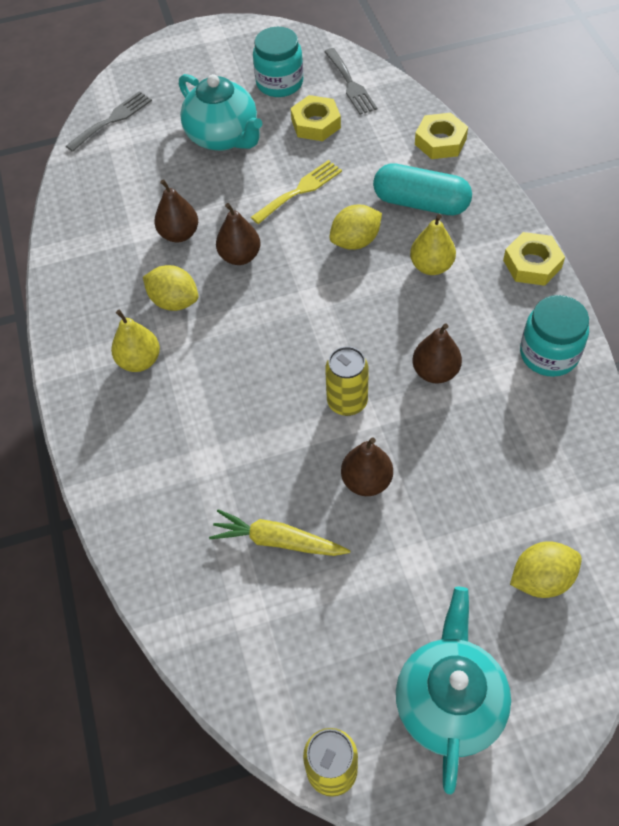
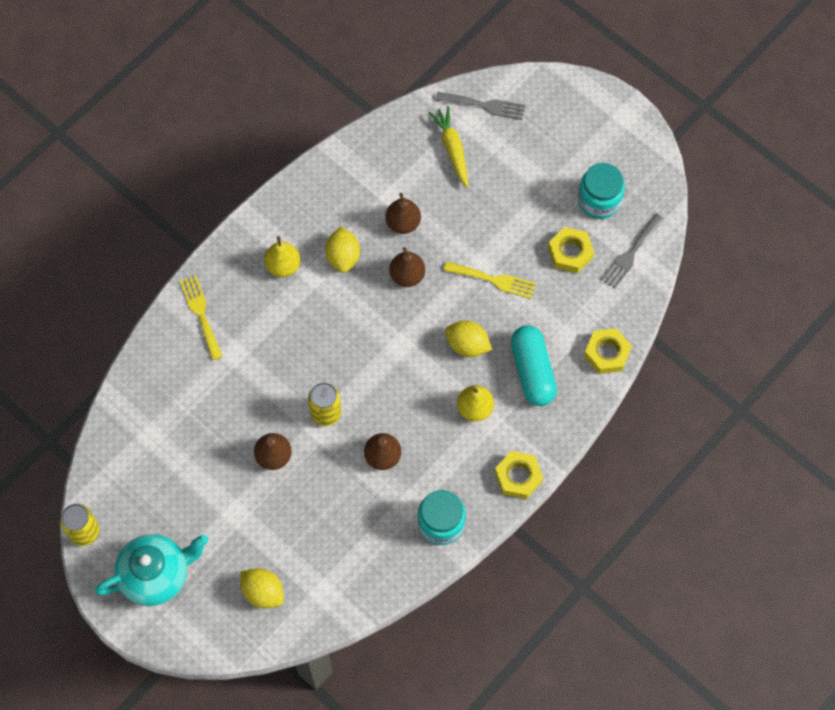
camera: 55 degrees right, 10 degrees up
turquoise teapot [179,74,262,151] -> none
yellow carrot [209,509,350,556] -> yellow carrot moved to [429,106,468,188]
none -> yellow fork [180,275,223,360]

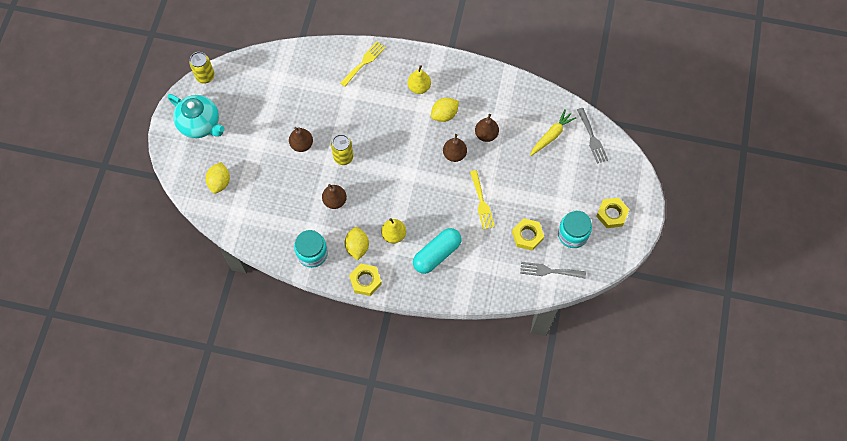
camera: 60 degrees right, 0 degrees up
yellow lemon [445,321,492,357] -> yellow lemon moved to [345,227,369,260]
yellow nut [584,328,632,374] -> yellow nut moved to [596,198,629,228]

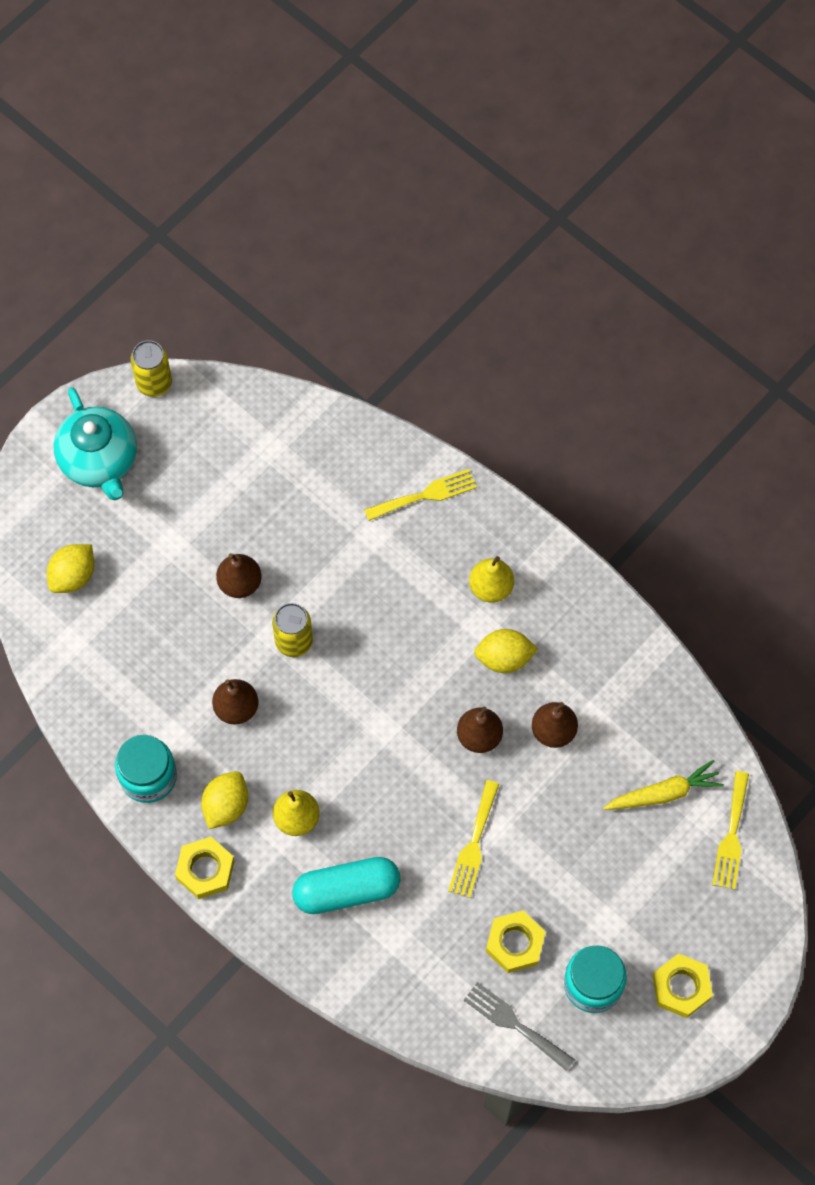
camera: 30 degrees right, 0 degrees up
grey fork [577,108,608,164] -> yellow fork [712,771,749,890]

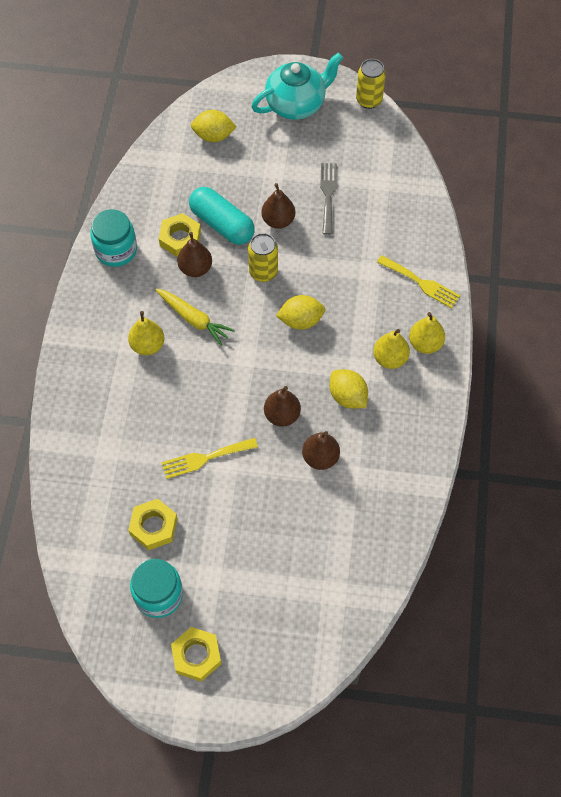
camera: 55 degrees right, 5 degrees down
turquoise teapot [54,387,137,500] -> turquoise teapot turned 150 degrees counterclockwise [251,53,343,120]
yellow nut [175,837,235,899] -> yellow nut moved to [159,213,201,257]
yellow lemon [201,771,248,829] -> yellow lemon moved to [276,295,325,330]
turquoise capsule [292,857,400,914] -> turquoise capsule moved to [189,187,255,245]
grey fork [464,982,575,1071] -> grey fork moved to [320,163,337,235]
yellow carrot [603,760,724,810] -> yellow carrot moved to [155,289,235,346]
yellow fork [712,771,749,890] -> none
none -> yellow pear [409,312,445,354]

